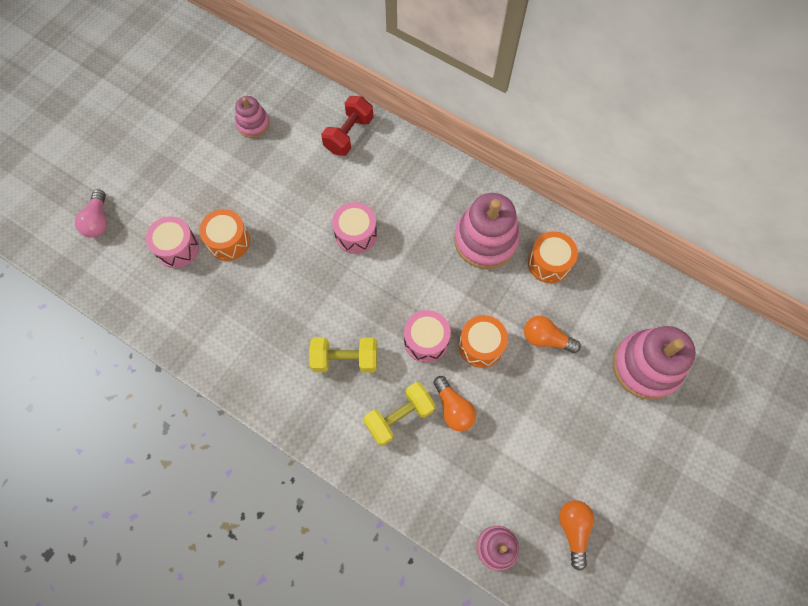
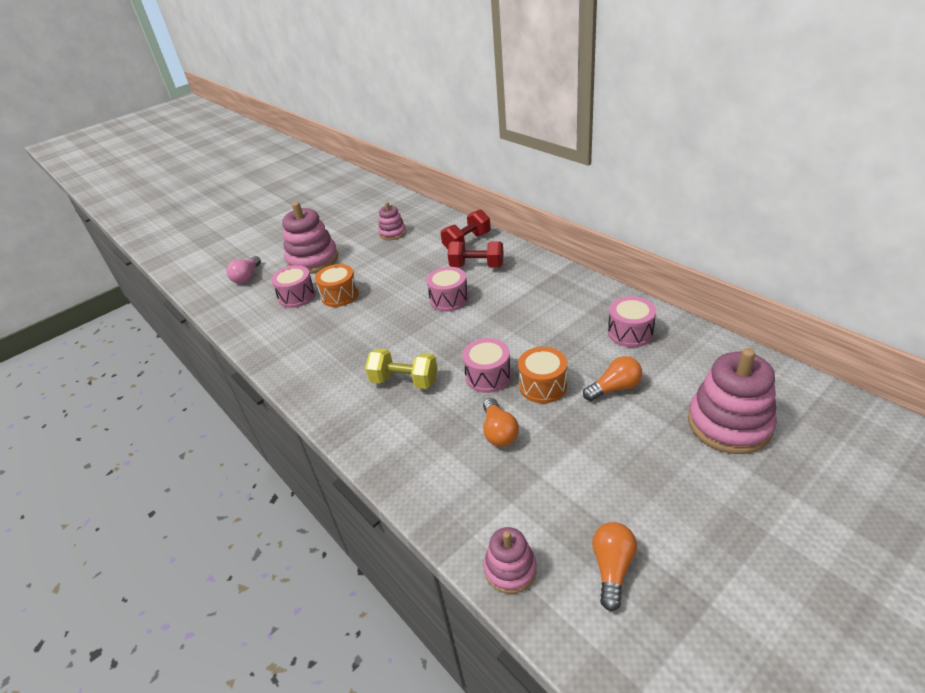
camera: 20 degrees right, 30 degrees down
yellow dumbbell [363,382,435,446] -> none
pink stacking toy [454,193,520,269] -> pink stacking toy moved to [282,202,338,274]
orange light bulb [524,316,581,353] -> orange light bulb turned 120 degrees clockwise [583,356,642,401]
orange drum [528,231,578,283] -> pink drum [608,296,656,347]
none -> red dumbbell [448,241,504,268]

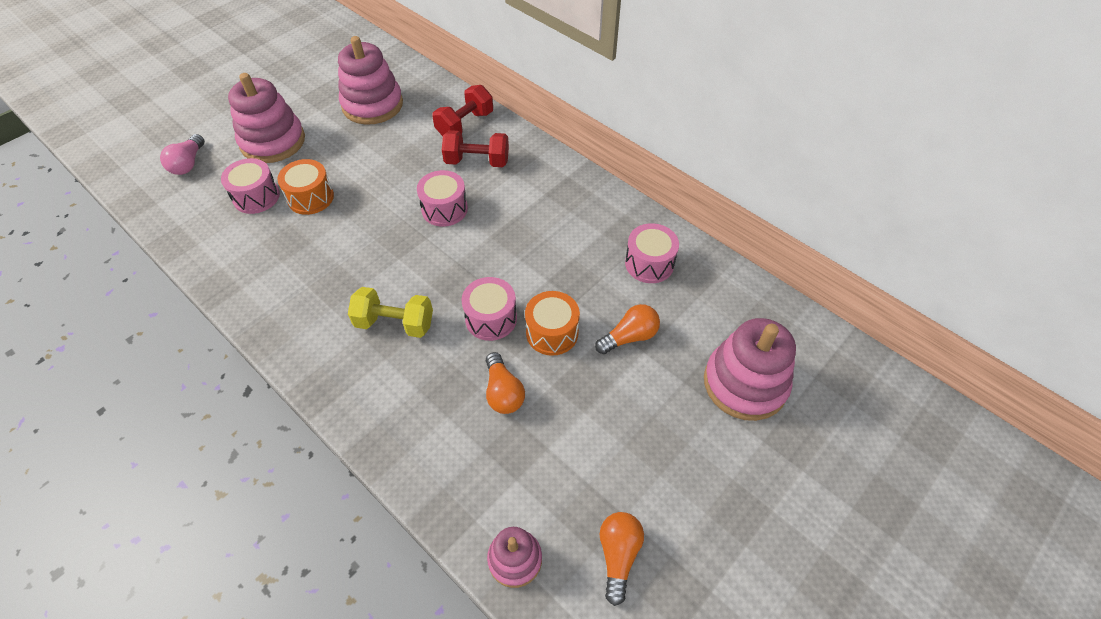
camera: 10 degrees left, 15 degrees up
pink stacking toy [378,202,406,240] -> pink stacking toy [338,36,403,125], size x1.79

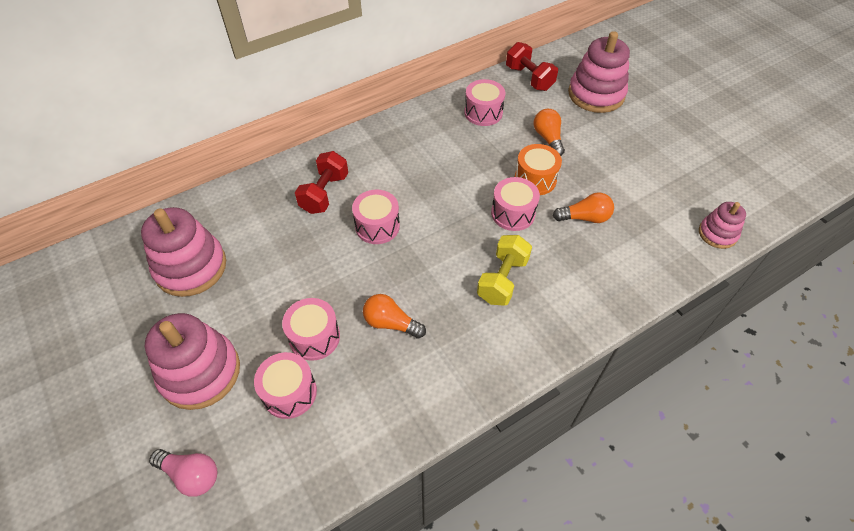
camera: 75 degrees left, 0 degrees up
orange drum [277,159,334,215] -> pink drum [282,298,340,361]
red dumbbell [432,85,493,136] -> red dumbbell moved to [506,42,558,91]
orange light bulb [600,512,644,606] -> orange light bulb moved to [363,294,426,339]

